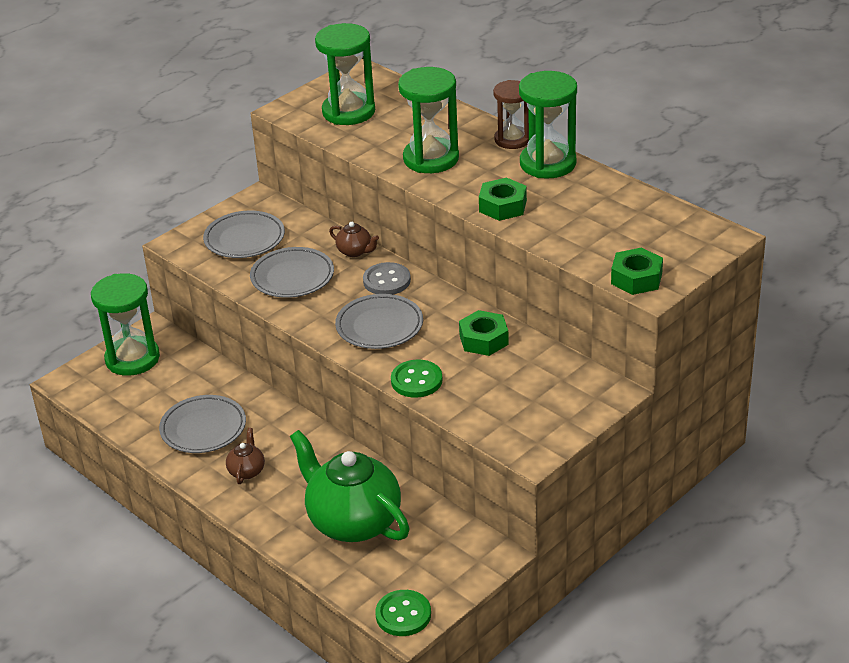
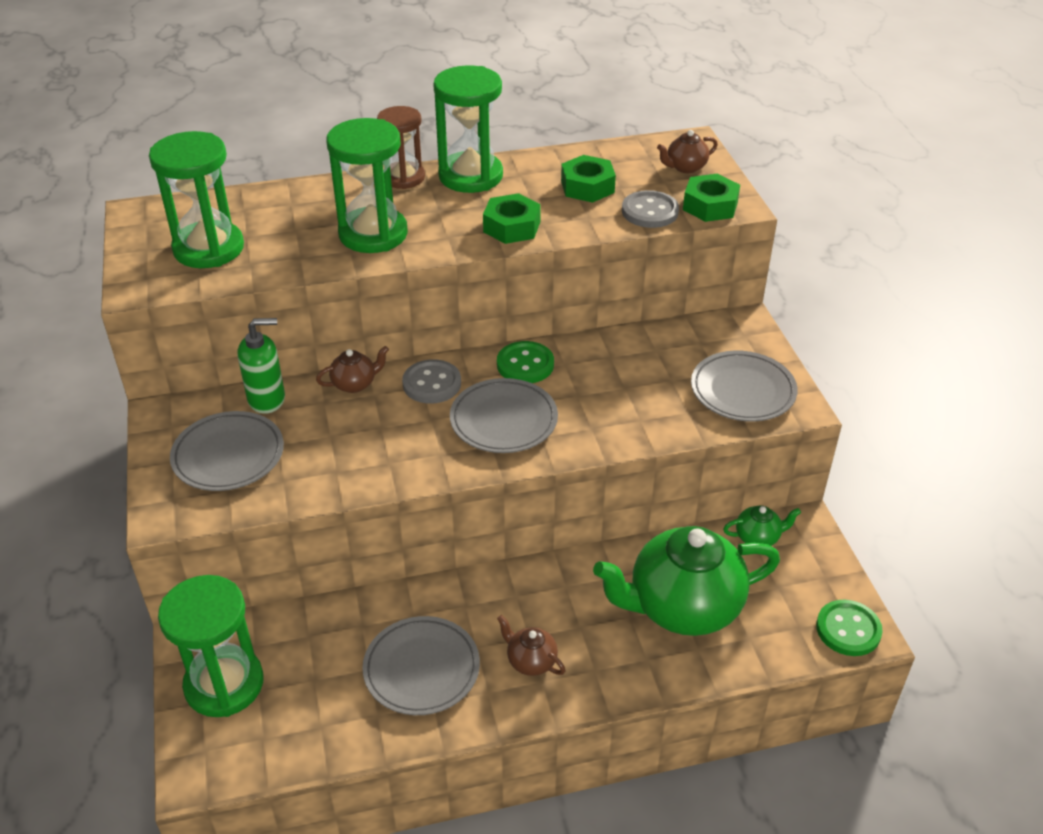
camera: 60 degrees left, 5 degrees up
grey plate [250,247,334,298] -> grey plate moved to [691,351,798,422]
green button [391,360,443,398] -> green button moved to [497,341,554,383]
green nut [459,310,509,356] -> green nut moved to [561,155,616,203]
none -> green soap dispenser [238,318,285,414]
none -> grey button [622,190,679,228]
none -> brown teapot [657,130,718,173]
none -> green teapot [723,505,801,546]

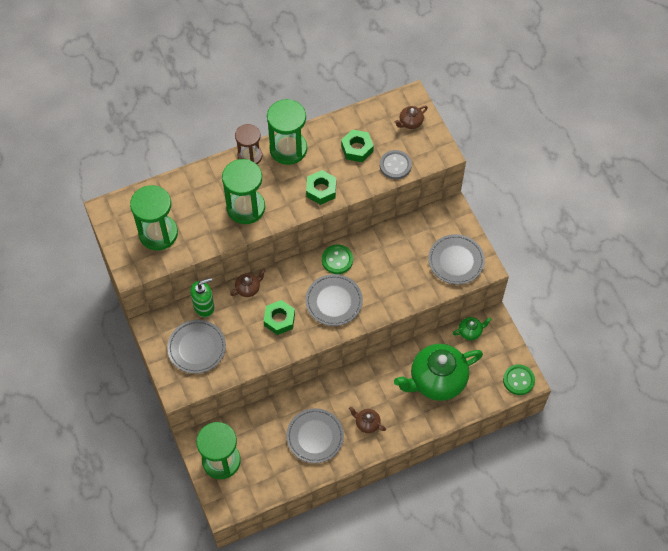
camera: 10 degrees left, 20 degrees up
grey button [402,359,461,404] -> none
green nut [683,173,740,222] -> green nut moved to [264,300,295,335]

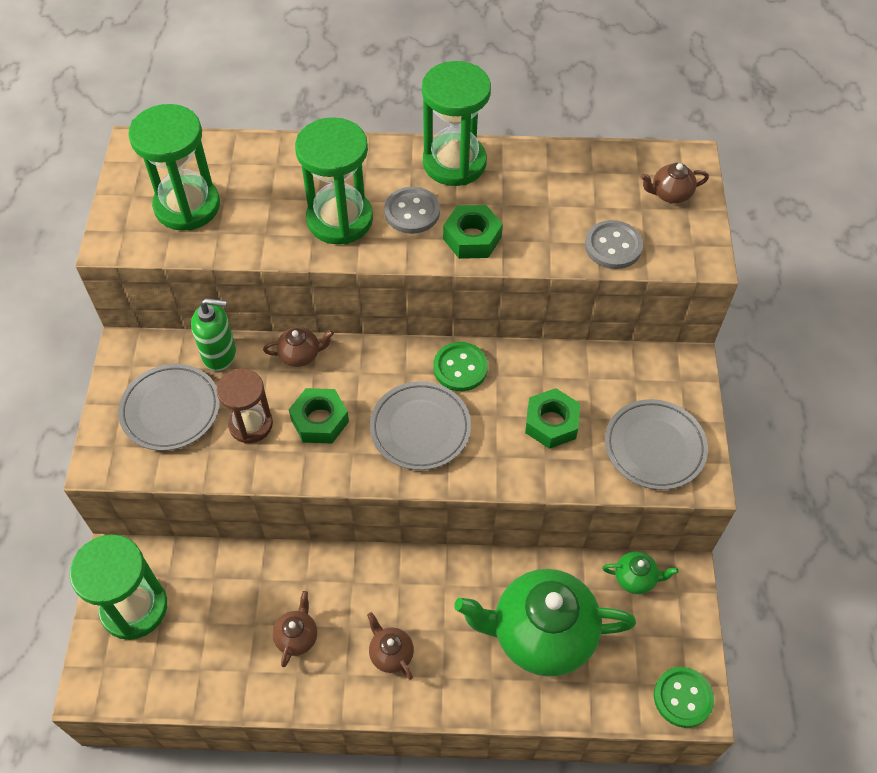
camera: 25 degrees right, 5 degrees down
brown hourglass [235,124,262,164] -> brown hourglass moved to [217,369,273,443]
grey plate [286,408,344,463] -> brown teapot [273,591,317,667]
green nut [341,130,374,162] -> green nut moved to [525,388,580,449]
none -> grey button [384,187,440,234]

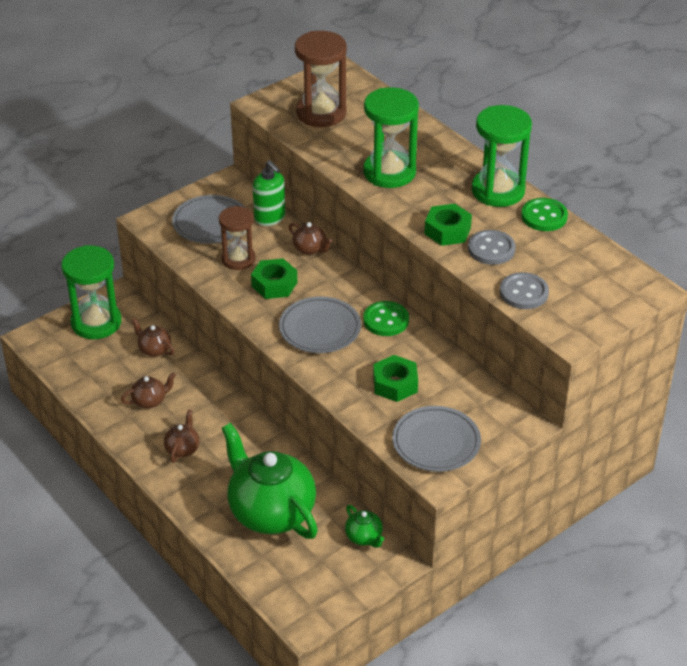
camera: 50 degrees right, 15 degrees down
green hourglass [128,104,220,231] -> brown hourglass [295,31,347,127]
grey button [384,187,440,234] -> grey button moved to [468,230,516,265]
brown teapot [641,163,709,203] -> brown teapot moved to [131,318,174,357]
green button [654,667,714,728] -> green button moved to [521,198,568,231]

